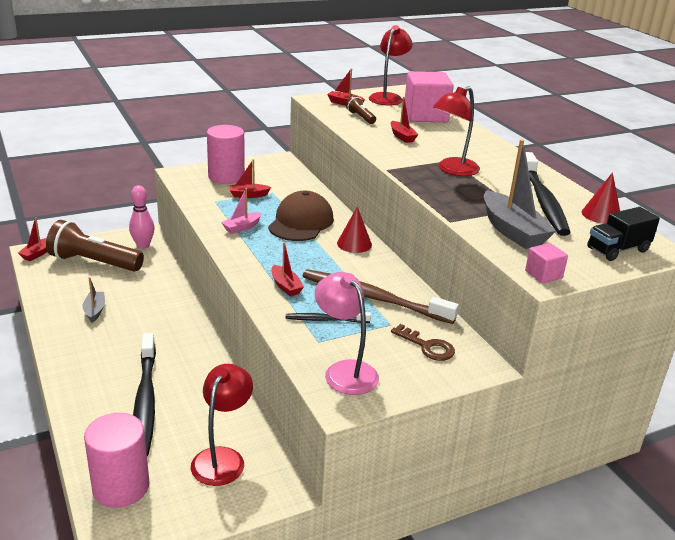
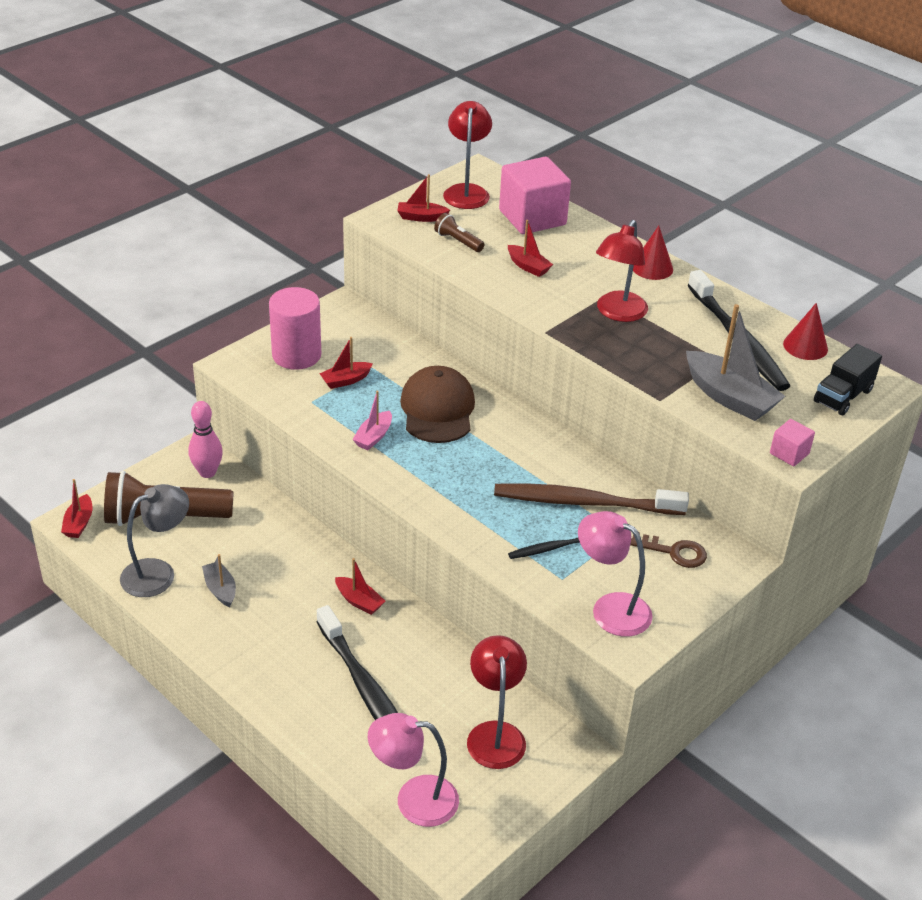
camera: 20 degrees left, 10 degrees up
pink cylinder [84,413,149,508] -> pink lamp [368,713,459,827]
red boat [271,242,304,296] -> red boat moved to [335,558,385,615]
red cone [337,207,372,253] -> red cone moved to [633,226,673,280]
none -> grey lamp [120,484,189,597]

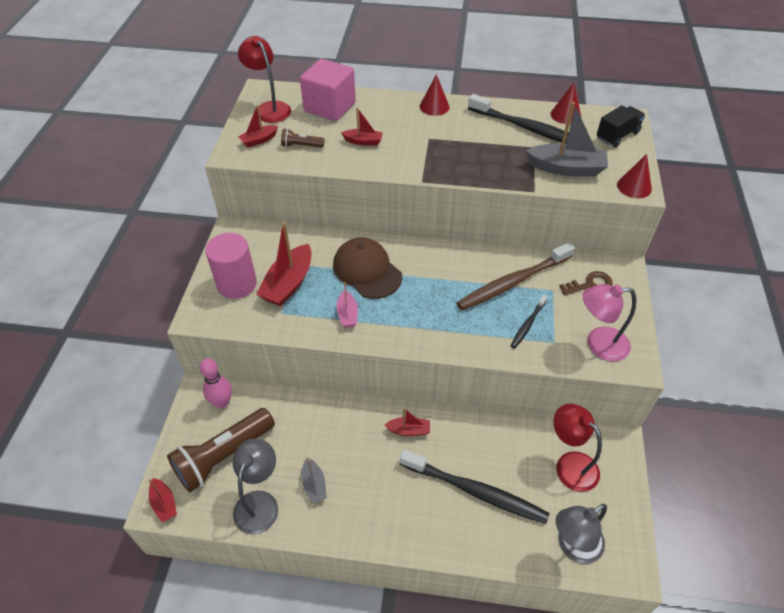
camera: 35 degrees left, 10 degrees up
grey boat [202,554,236,607] -> grey boat turned 135 degrees counterclockwise [301,458,327,503]
red boat [319,337,373,389] -> red boat [256,222,311,306], size x1.84
pink lamp [368,713,459,827] -> grey lamp [556,504,607,564]
red lamp [596,220,648,322] -> none
pink cube [770,419,815,466] -> red cone [617,154,652,198]
black truck [814,344,882,415] -> black truck turned 135 degrees counterclockwise [597,105,645,147]

